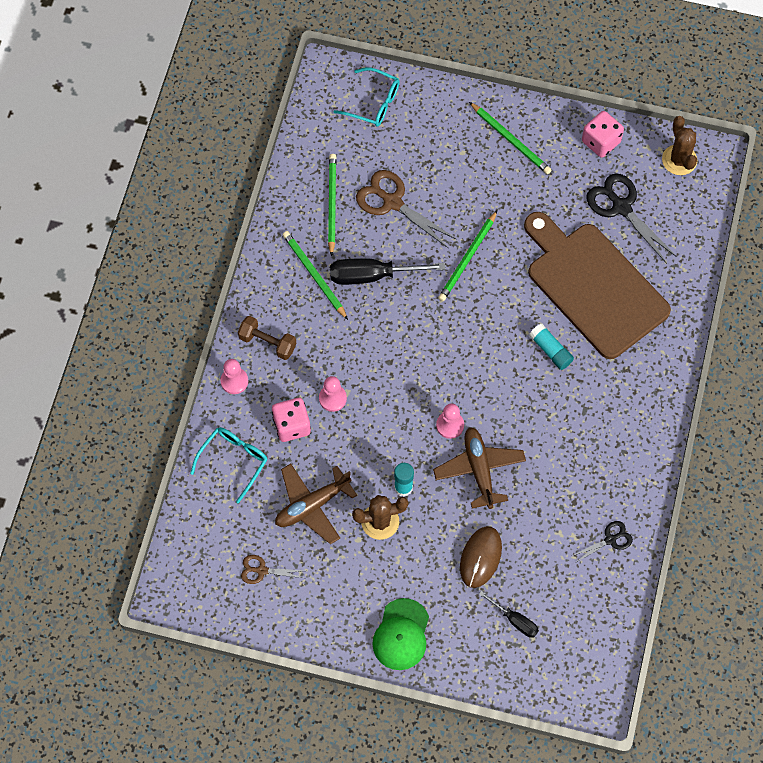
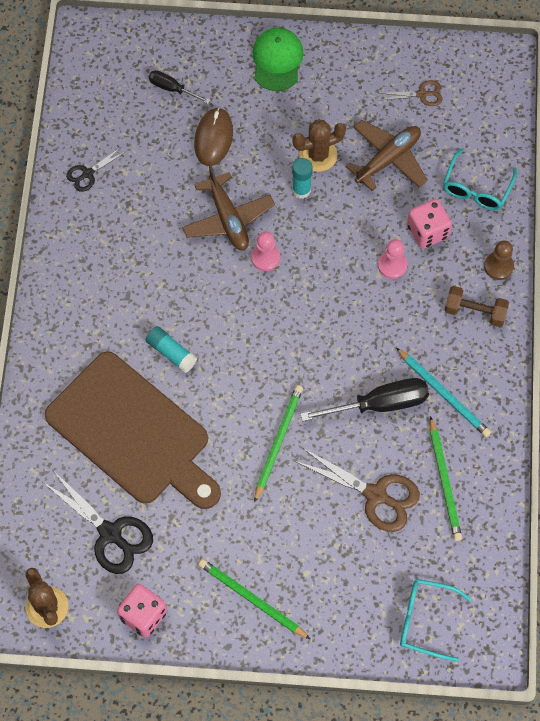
camera: 170 degrees right, 0 degrees up
pink pawn [220,359,248,394] -> brown pawn [484,240,514,280]
green pencil [283,231,348,320] -> turquoise pencil [396,348,491,437]

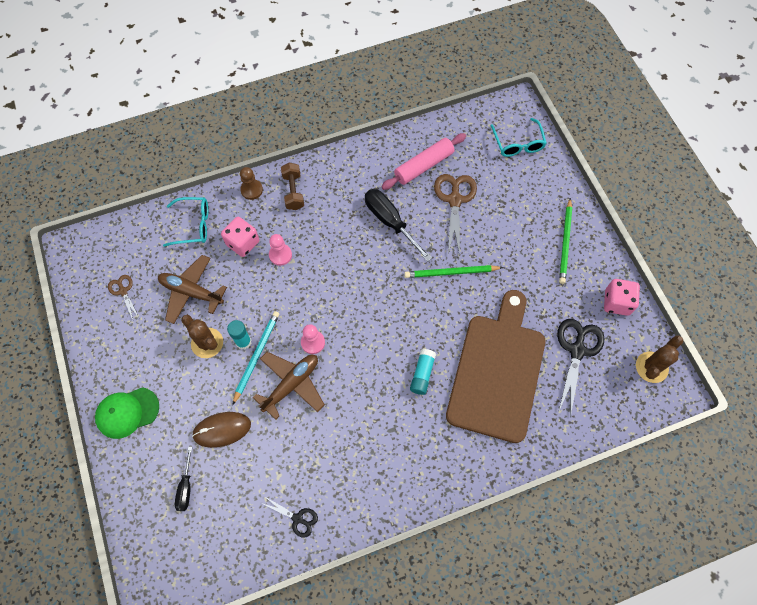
camera: 115 degrees left, 0 degrees up
turquoise pencil [396,348,491,437] -> turquoise pencil moved to [232,311,279,405]
green pencil [430,416,462,541] -> pink rolling pin [381,133,466,190]

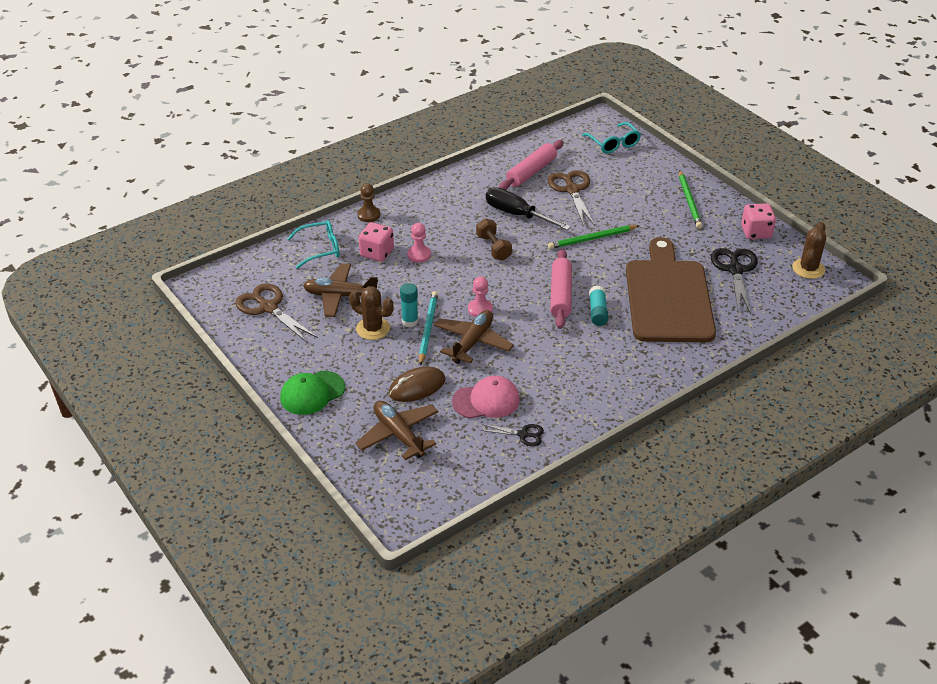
camera: 15 degrees left, 25 degrees down
brown scissors [108,275,139,320] -> brown scissors [235,283,318,343], size x1.84
black screwdriver [175,447,192,511] -> brown plane [355,401,439,460]
brown dumbbell [281,163,304,210] -> brown dumbbell moved to [476,218,512,261]
none -> pink cap [452,376,520,418]
none -> pink rolling pin [550,249,572,329]

